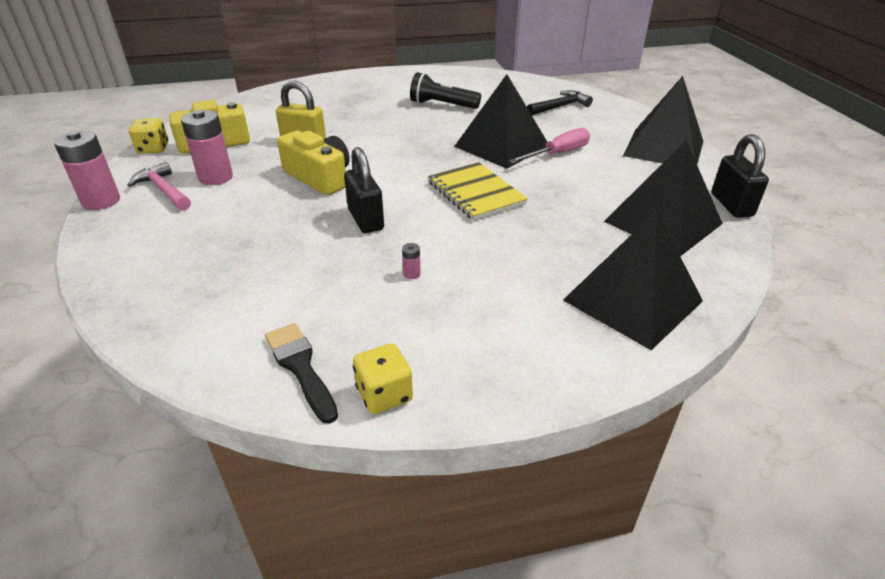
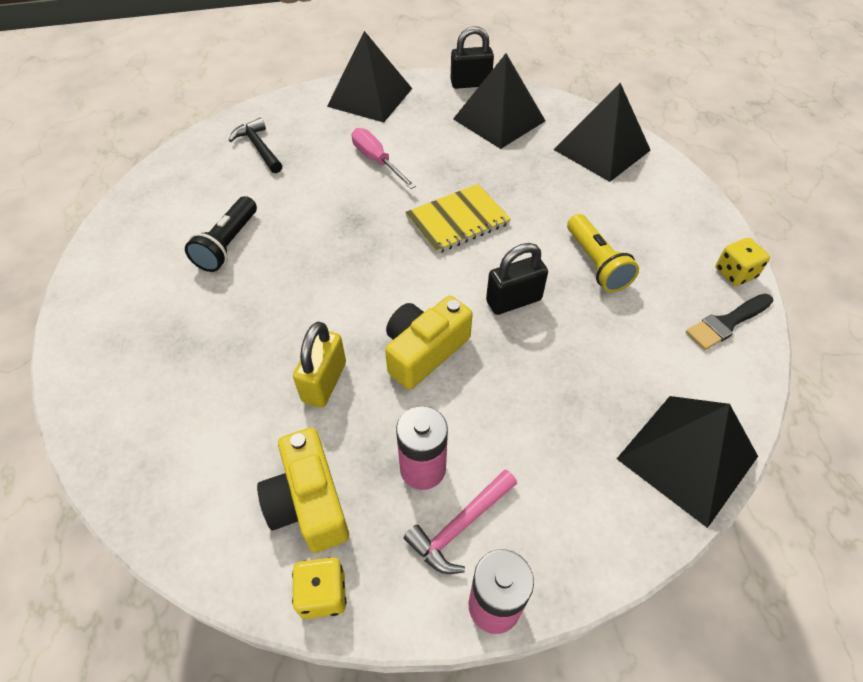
camera: 90 degrees left, 15 degrees up
pink battery [402,243,421,279] -> yellow flashlight [567,214,639,292]
black pyramid [454,74,547,169] -> black pyramid moved to [617,396,758,528]

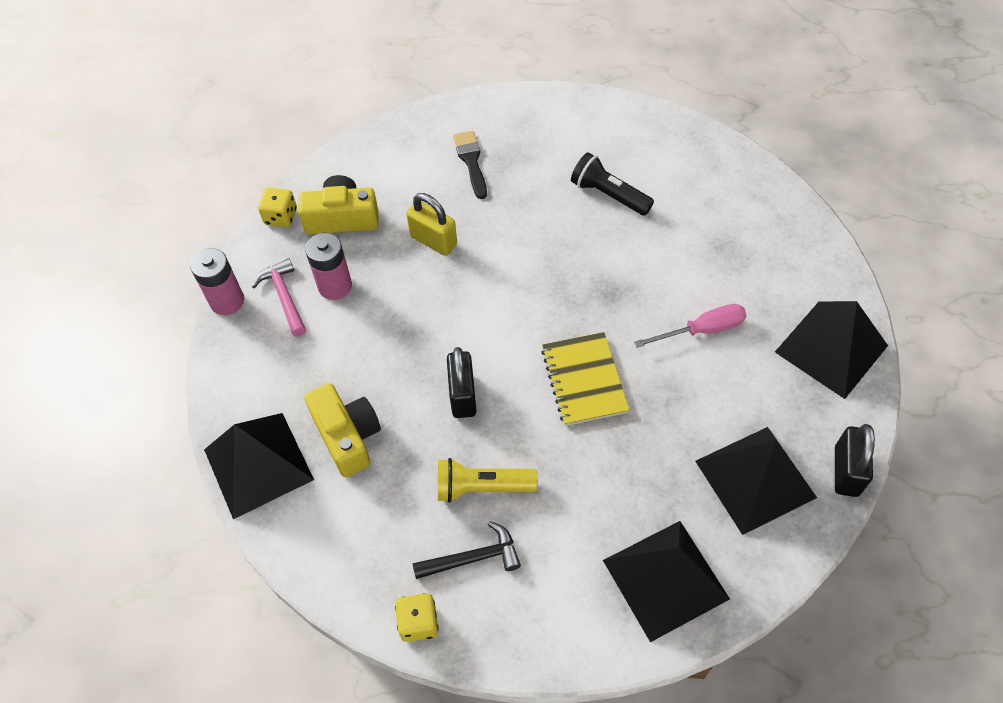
camera: 110 degrees right, 5 degrees up
black hammer [228,118,282,173] -> black hammer moved to [412,521,521,579]
yellow camera [385,296,473,390] -> yellow camera moved to [304,383,381,477]
black brush [686,294,774,350] -> black brush moved to [453,131,487,199]

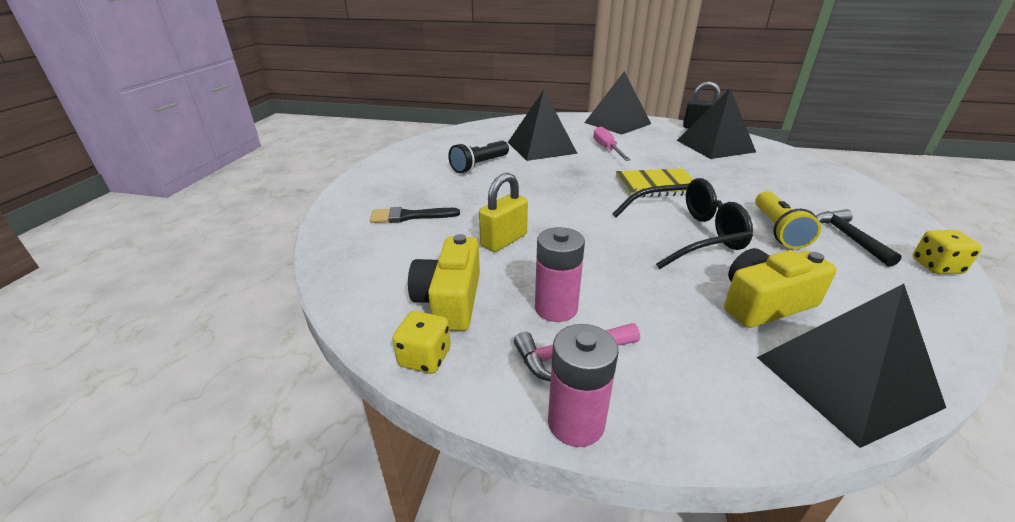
camera: 85 degrees left, 25 degrees down
black padlock [447,347,476,418] -> black glasses [613,178,753,269]
black pyramid [603,521,730,642] -> black pyramid moved to [508,90,578,161]

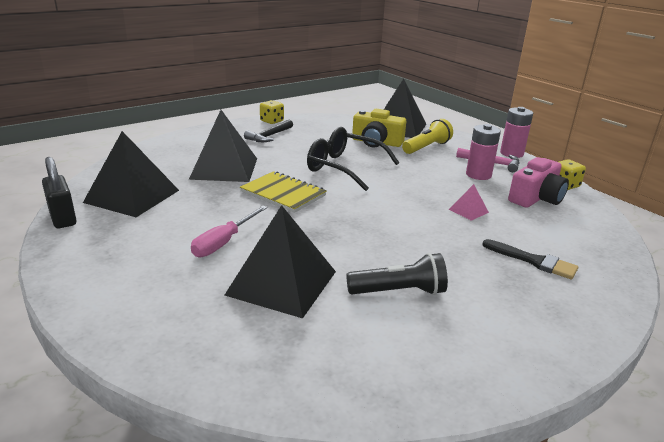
camera: 140 degrees left, 5 degrees down
yellow camera [408,234,480,331] -> pink camera [508,157,569,208]
yellow padlock [479,173,528,252] -> pink pyramid [449,184,489,221]
black pyramid [584,71,651,134] -> black pyramid moved to [189,110,257,182]
yellow flashlight [755,191,821,249] -> yellow flashlight moved to [402,119,453,154]

